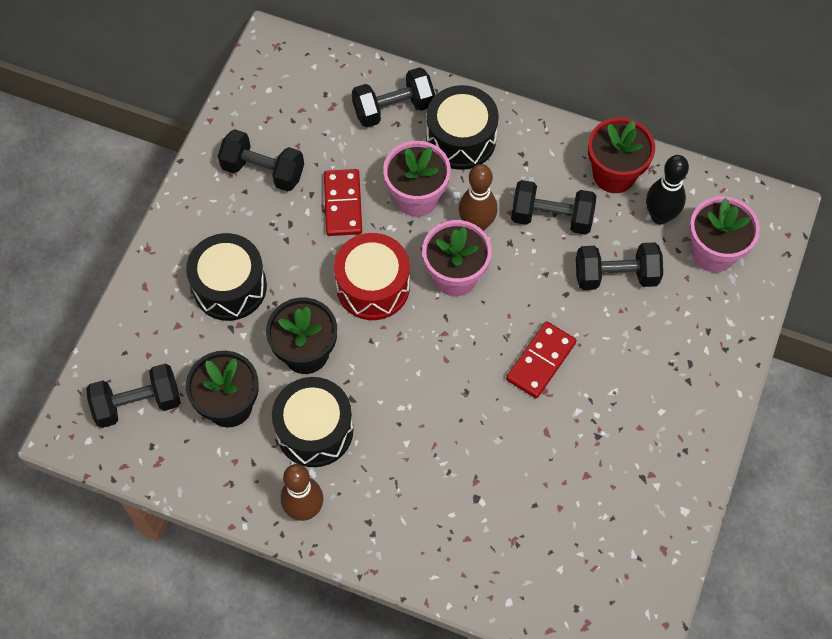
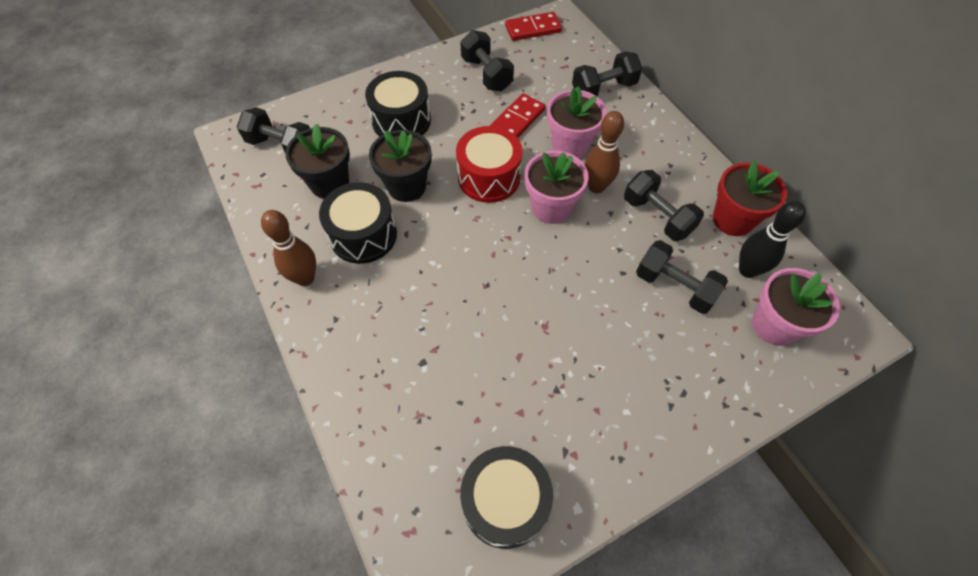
camera: 40 degrees right, 5 degrees down
black dumbbell [352,67,435,128] -> black dumbbell turned 45 degrees counterclockwise [572,51,642,96]
black drum [426,85,499,170] -> black drum moved to [460,446,553,549]
red domino [506,321,577,398] -> red domino moved to [505,12,562,41]

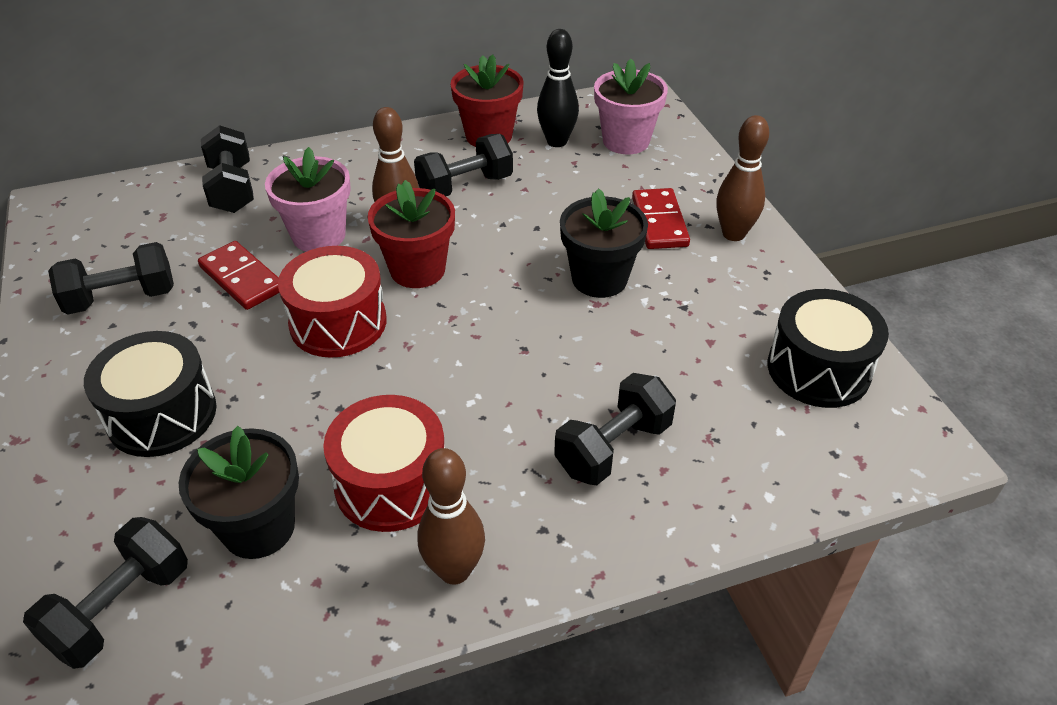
camera: 80 degrees left, 15 degrees down
black drum [319,182,397,264] -> red drum [323,395,445,532]
black flower pot [369,130,432,202] -> black flower pot moved to [560,188,648,298]
red domino [505,12,562,41] -> red domino moved to [632,188,690,249]
pink flower pot [525,151,589,224] -> red flower pot [367,180,455,288]
black dumbbell [636,240,728,314] -> black dumbbell moved to [554,373,676,485]
none -> brown bowling pin [716,115,769,241]

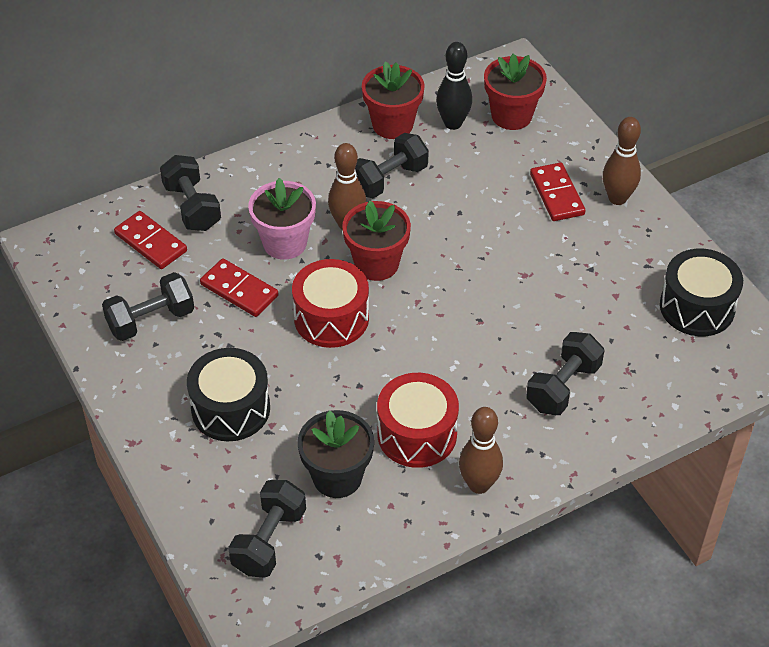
camera: 10 degrees left, 5 degrees up
black flower pot [560,188,648,298] -> none
pink flower pot [594,58,668,155] -> red flower pot [484,54,547,130]
none -> red domino [114,211,187,269]

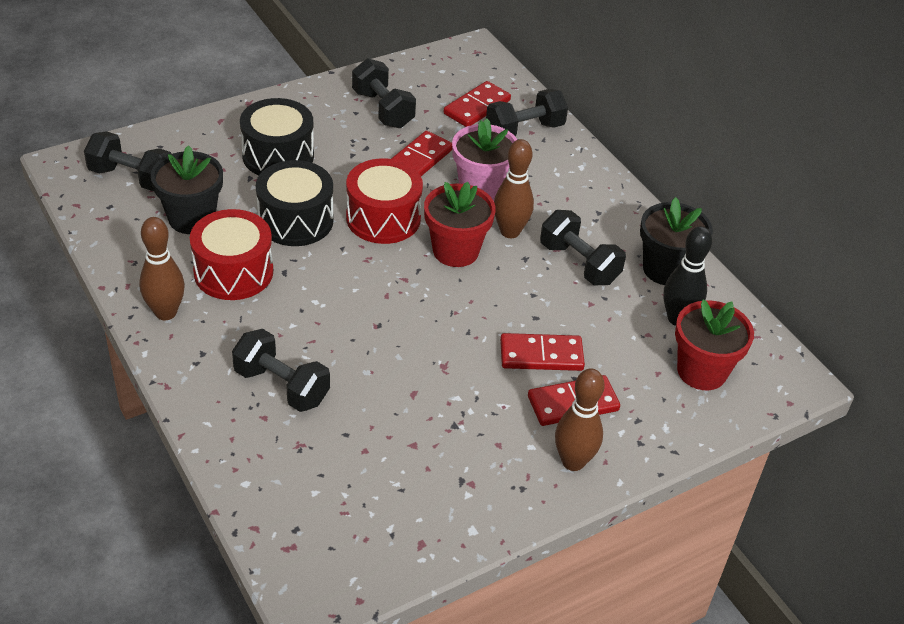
camera: 85 degrees right, 5 degrees down
red flower pot [362,61,425,139] -> black flower pot [640,197,713,285]
black drum [660,249,743,336] -> black drum moved to [256,160,334,246]
none -> red domino [500,333,585,371]

